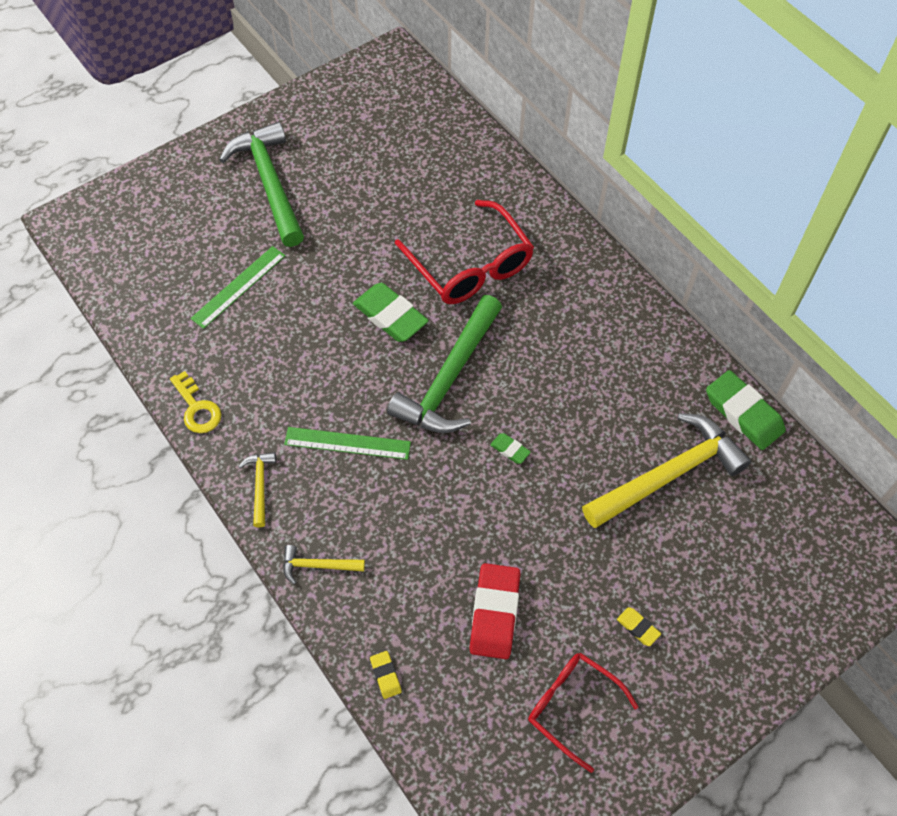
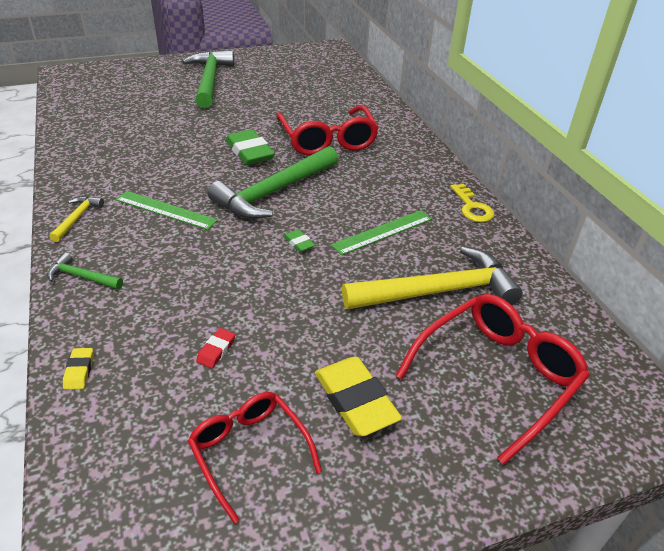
camera: 15 degrees right, 20 degrees down
yellow key [170,371,222,433] -> yellow key moved to [450,184,494,222]
green ruler [190,246,286,329] -> green ruler moved to [331,210,432,255]
yellow hammer [283,545,365,584] -> green hammer [47,253,123,289]
red eraser [470,563,521,659] -> red eraser [196,328,235,368], size x0.47
yellow eraser [617,607,661,646] -> yellow eraser [315,357,402,436], size x2.13
green eraser [706,370,786,450] -> none
none -> red glasses [395,294,590,465]

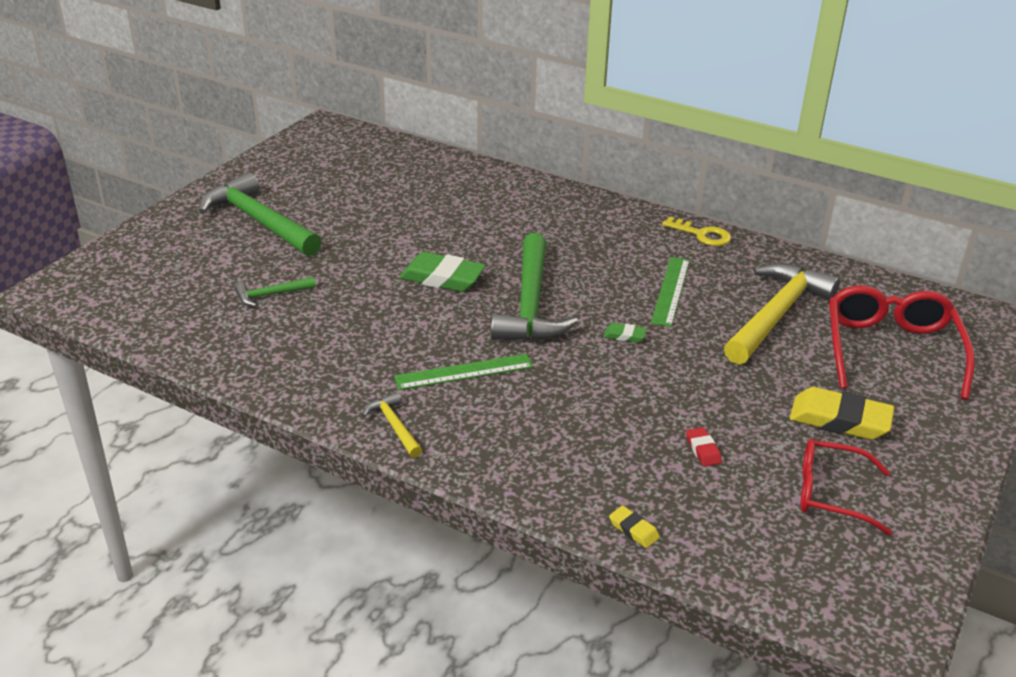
camera: 40 degrees left, 5 degrees down
green hammer [47,253,123,289] -> green hammer moved to [235,277,316,307]
red glasses [276,105,379,155] -> none

